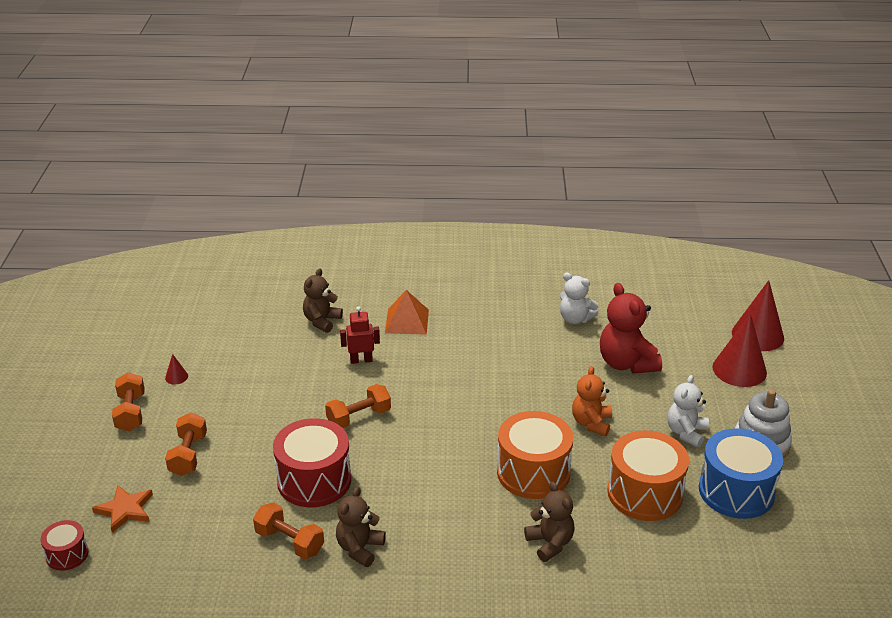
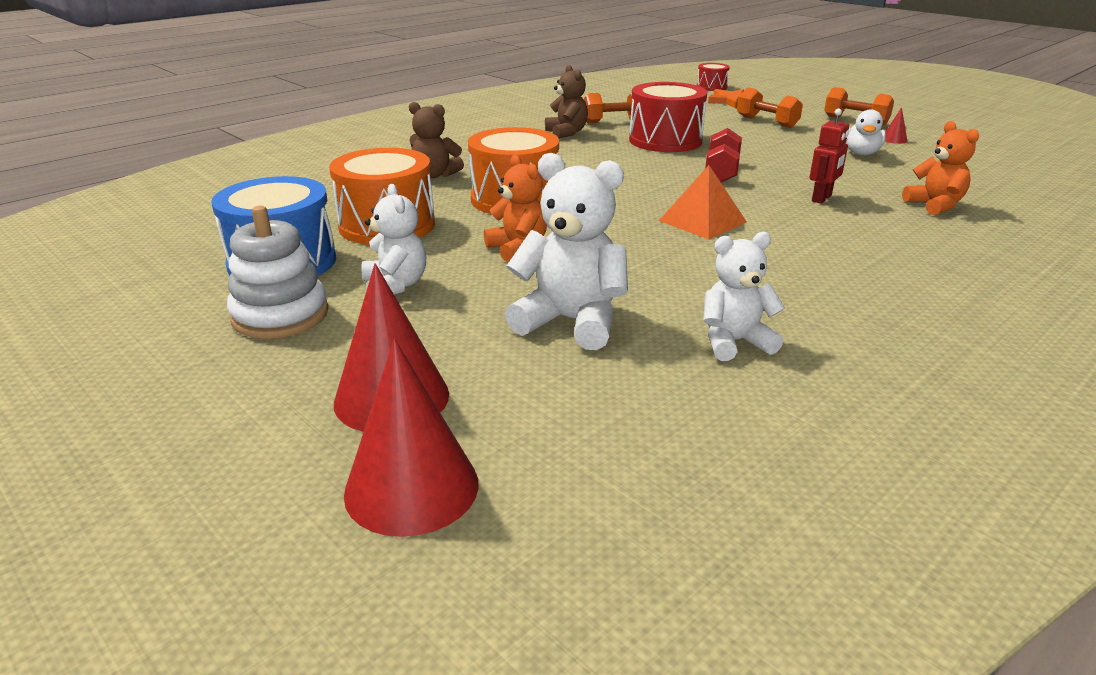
camera: 135 degrees right, 5 degrees down
brown teddy bear [303,268,343,333] -> orange teddy bear [902,121,979,215]
orange dumbbell [325,384,391,428] -> red dumbbell [705,128,742,182]
orange pyramid [385,290,429,335] -> orange pyramid moved to [659,165,747,239]
red teddy bear [600,283,662,374] -> white teddy bear [505,153,628,350]
none -> white duck [845,109,886,155]

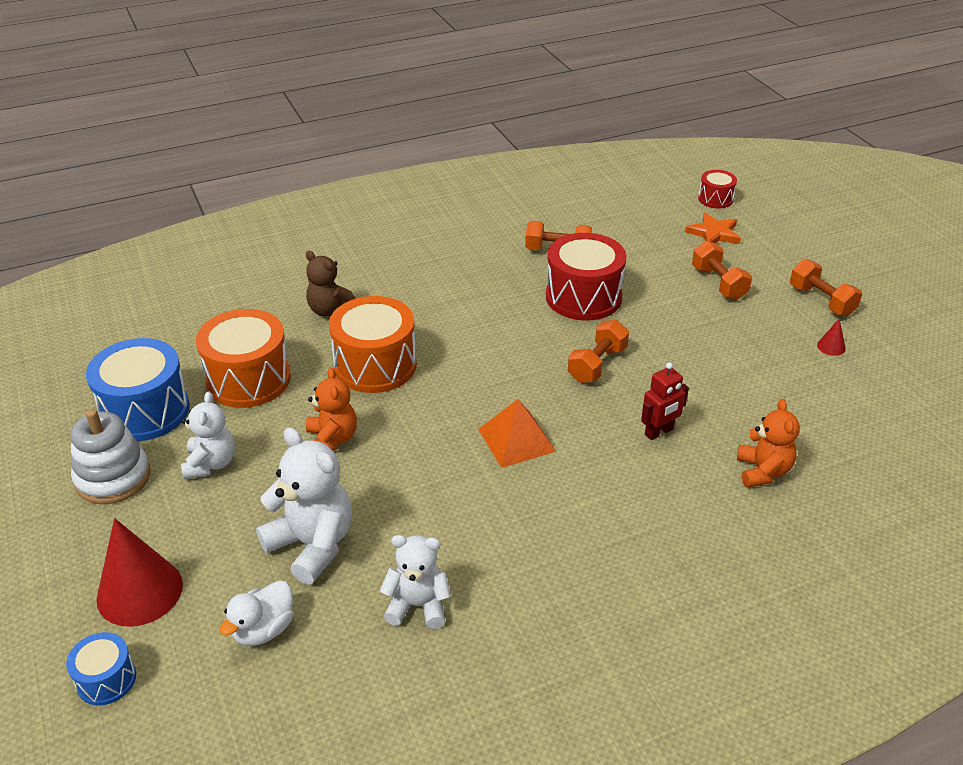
camera: 20 degrees right, 10 degrees up
red cone [344,339,479,537] -> blue drum [66,632,136,705]
brown teddy bear [545,65,588,138] -> none
red dumbbell [705,128,742,182] -> orange dumbbell [568,320,629,383]
white duck [845,109,886,155] -> white duck moved to [219,581,294,646]

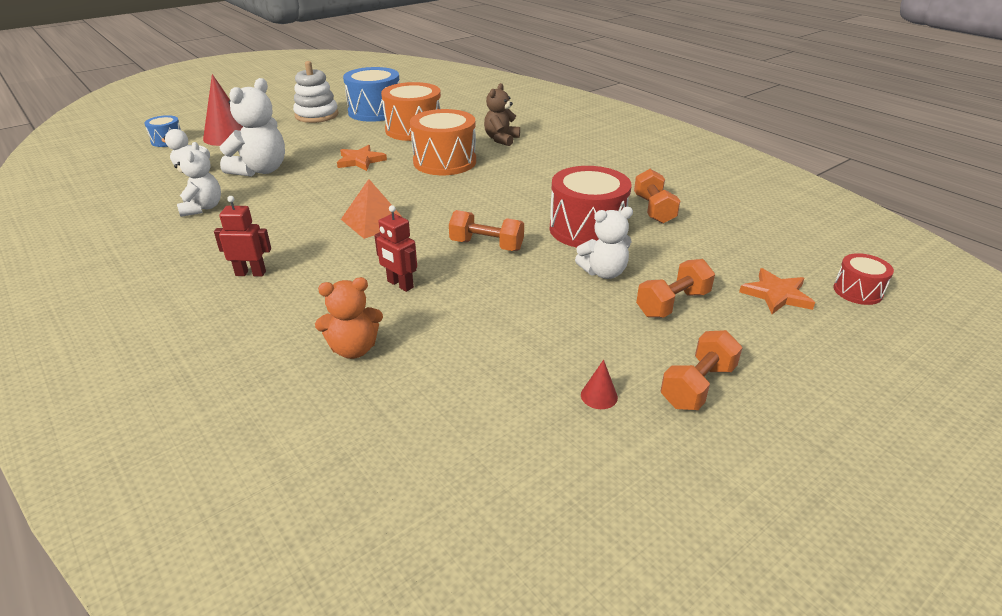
camera: 75 degrees right, 5 degrees down
white teddy bear [181,391,235,480] -> white teddy bear moved to [575,207,633,279]
orange teddy bear [306,367,357,451] -> orange star [337,145,387,171]
none -> red robot [214,196,271,276]

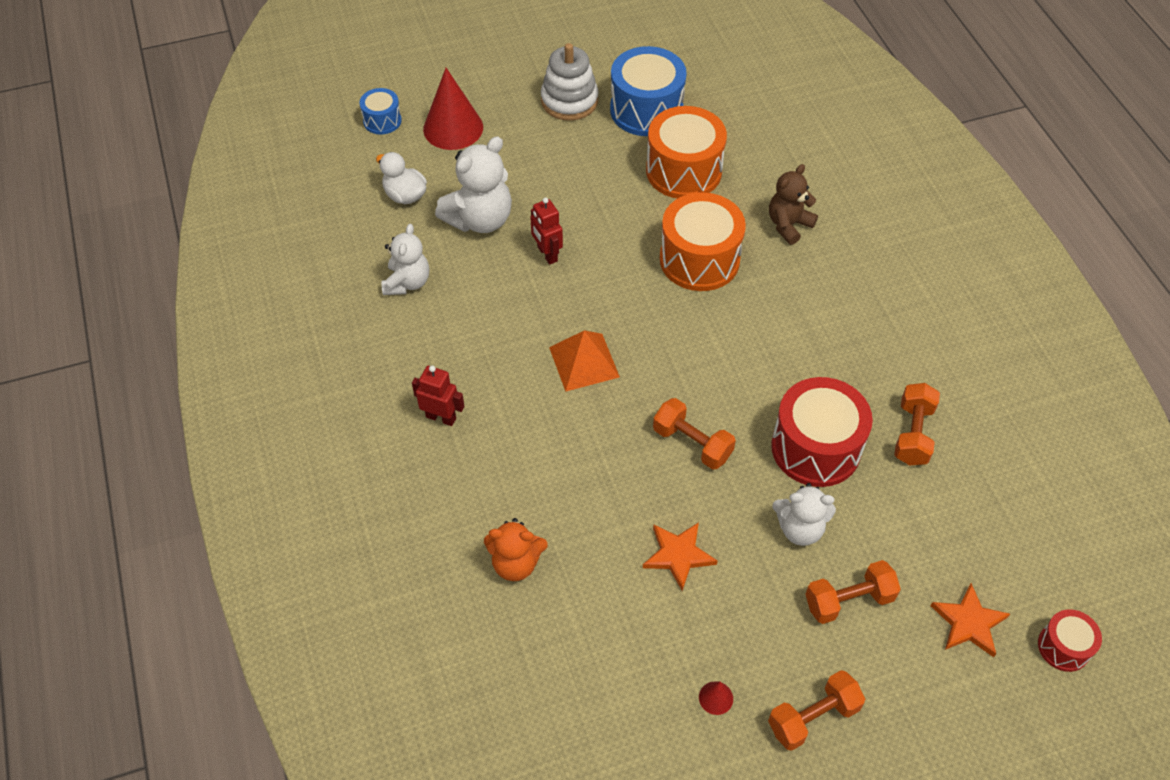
camera: 20 degrees right, 20 degrees up
orange star [337,145,387,171] -> orange star moved to [643,522,718,591]
red robot [374,205,417,292] -> red robot moved to [530,197,563,265]

